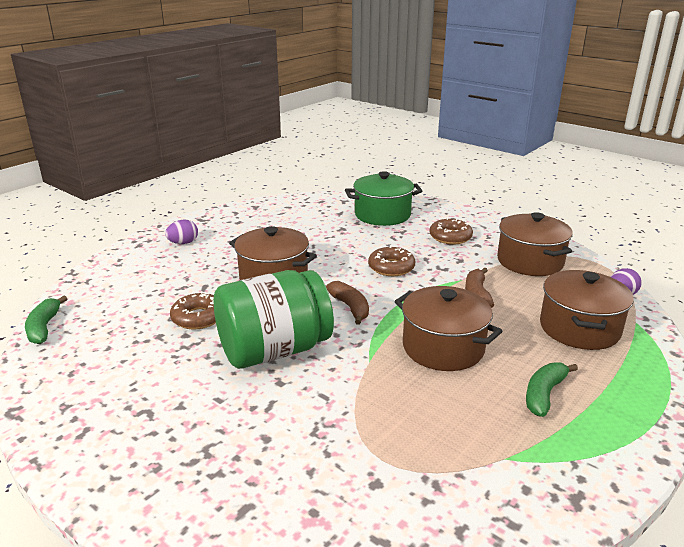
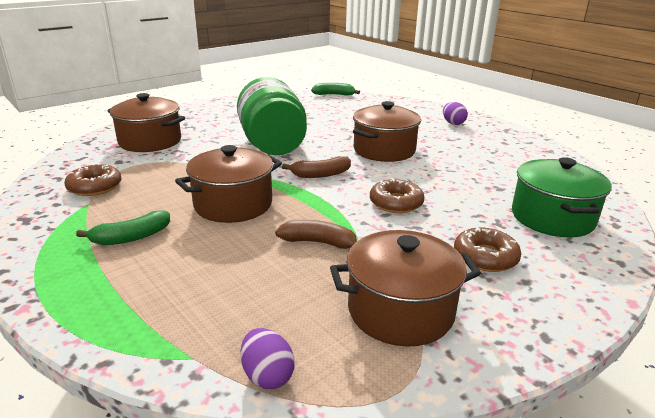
camera: 100 degrees right, 0 degrees up
brown donut [170,293,216,330] -> brown donut moved to [65,163,122,196]
green banana [526,362,578,417] -> green banana turned 105 degrees clockwise [76,211,170,245]
brown pot [540,270,634,350] -> brown pot moved to [108,93,185,152]

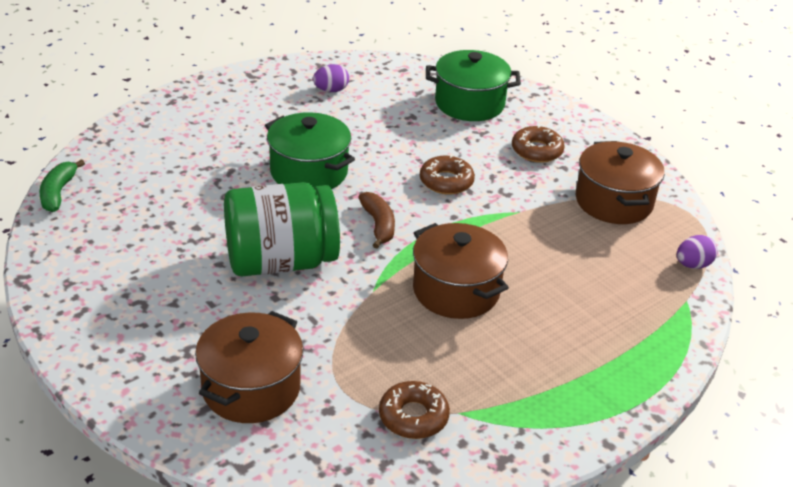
camera: 90 degrees left, 10 degrees up
green banana [76,211,170,245] -> none
brown banana [275,220,357,249] -> none
brown pot [353,101,421,162] -> green pot [265,112,355,189]
purple egg [443,102,468,125] -> purple egg moved to [313,64,349,92]

